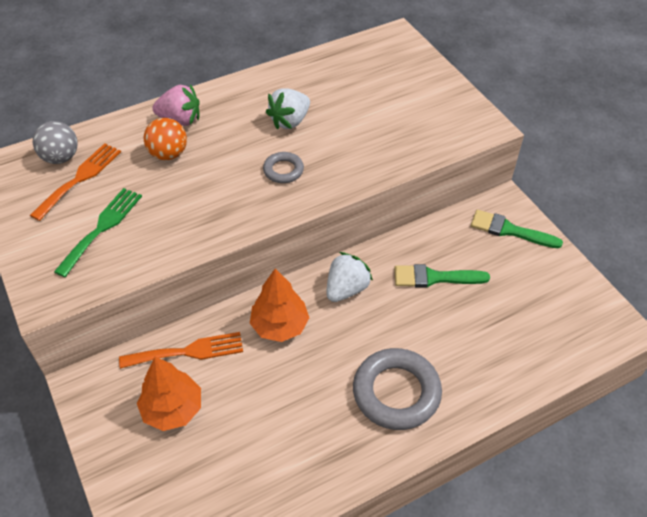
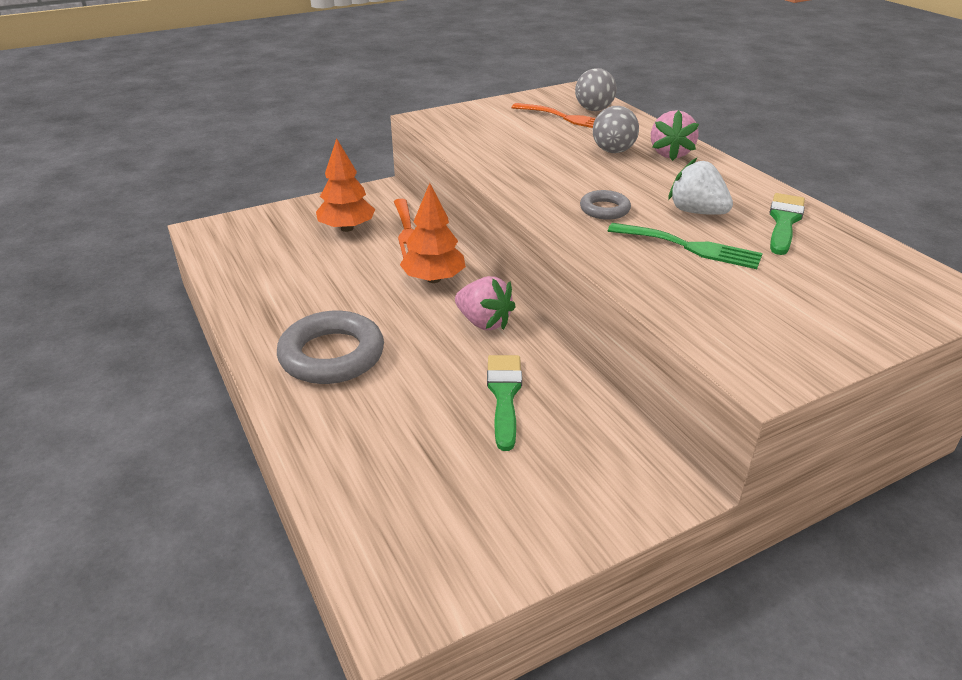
camera: 90 degrees right, 15 degrees down
green fork [54,188,142,277] -> green fork moved to [608,223,763,269]
orange ball [144,118,187,160] -> grey ball [593,106,639,153]
white strawberry [327,252,373,302] -> pink strawberry [455,276,516,330]
green brush [471,210,563,249] -> green brush moved to [769,193,805,255]

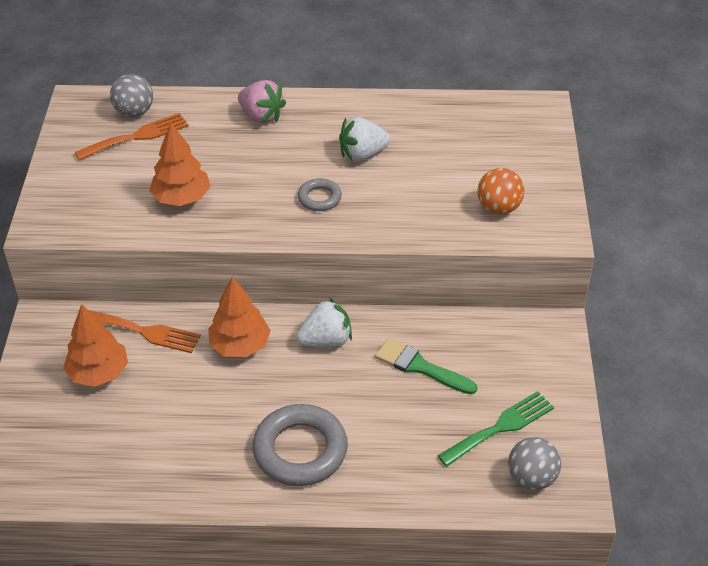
camera: 60 degrees left, 10 degrees up
pink strawberry [455,276,516,330] -> white strawberry [296,298,352,347]
grey ball [593,106,639,153] -> grey ball moved to [508,437,561,490]
green fork [608,223,763,269] -> green fork moved to [438,391,554,466]
green brush [769,193,805,255] -> none
none -> orange tree [149,122,211,206]
none -> orange ball [477,168,524,215]

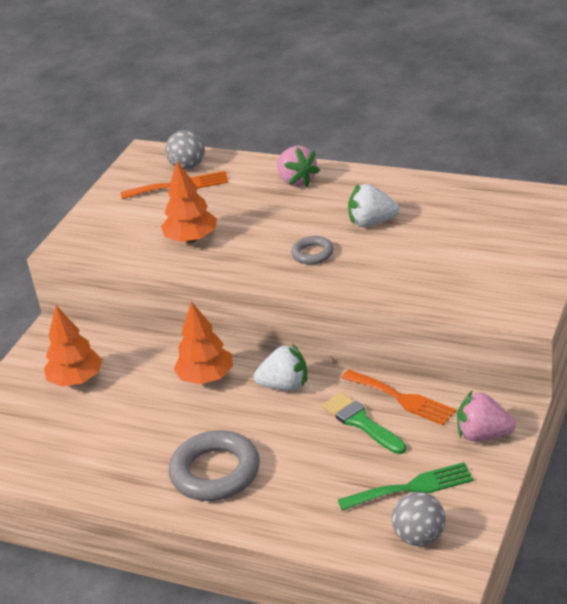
camera: 25 degrees right, 10 degrees down
orange fork [89,310,201,353] -> orange fork moved to [342,370,456,425]
orange ball [477,168,524,215] -> none
none -> pink strawberry [457,391,516,441]

